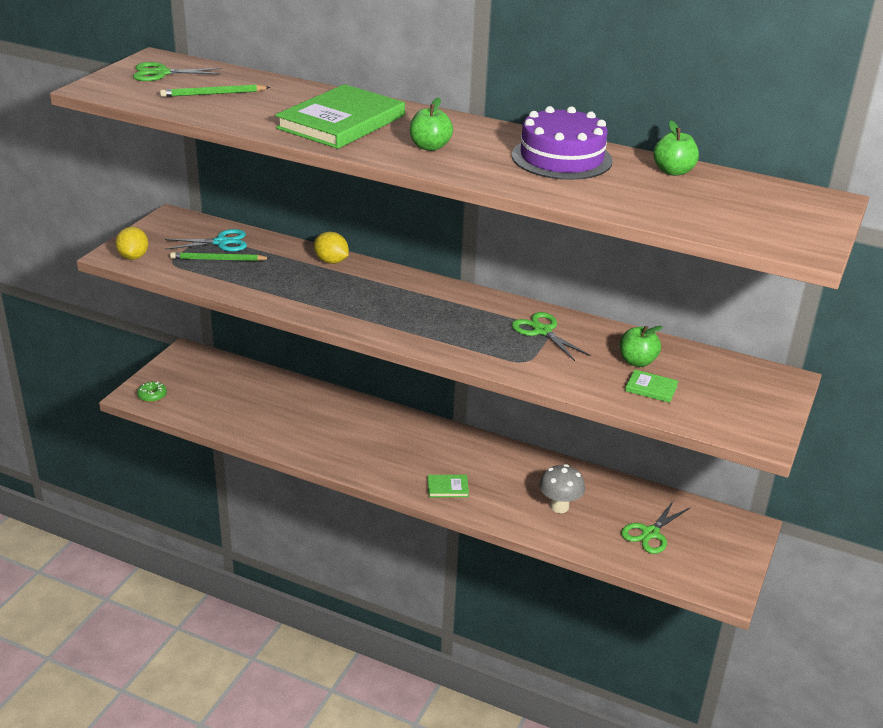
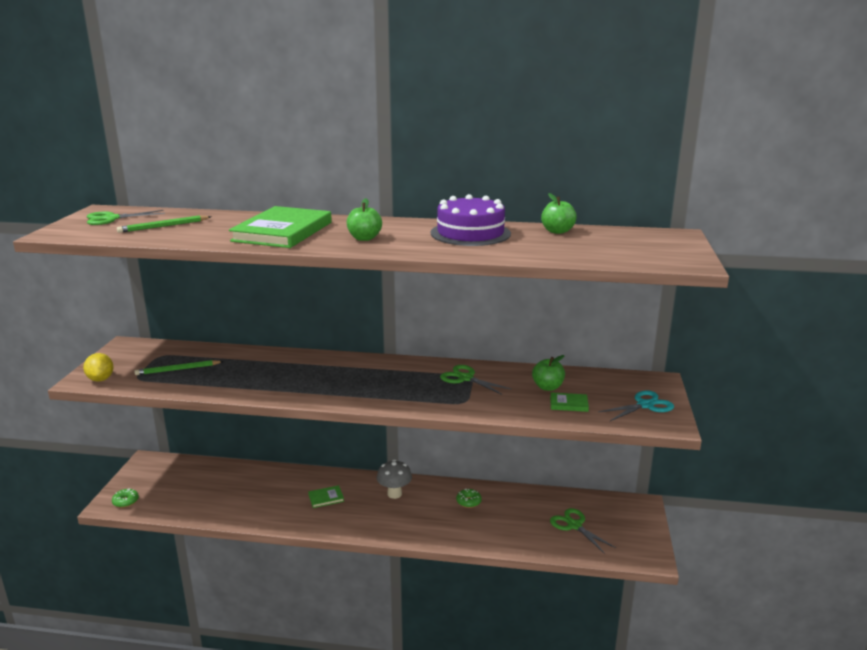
camera: 15 degrees left, 10 degrees down
turquoise scissors [165,229,247,252] -> turquoise scissors moved to [598,390,674,421]
yellow lemon [314,232,349,264] -> none
green book [428,475,469,497] -> green book moved to [308,485,344,508]
grey mushroom [539,464,585,513] -> grey mushroom moved to [377,460,412,499]
green scissors [621,500,690,554] -> green scissors turned 120 degrees clockwise [550,508,616,554]
none -> green donut [456,489,482,508]

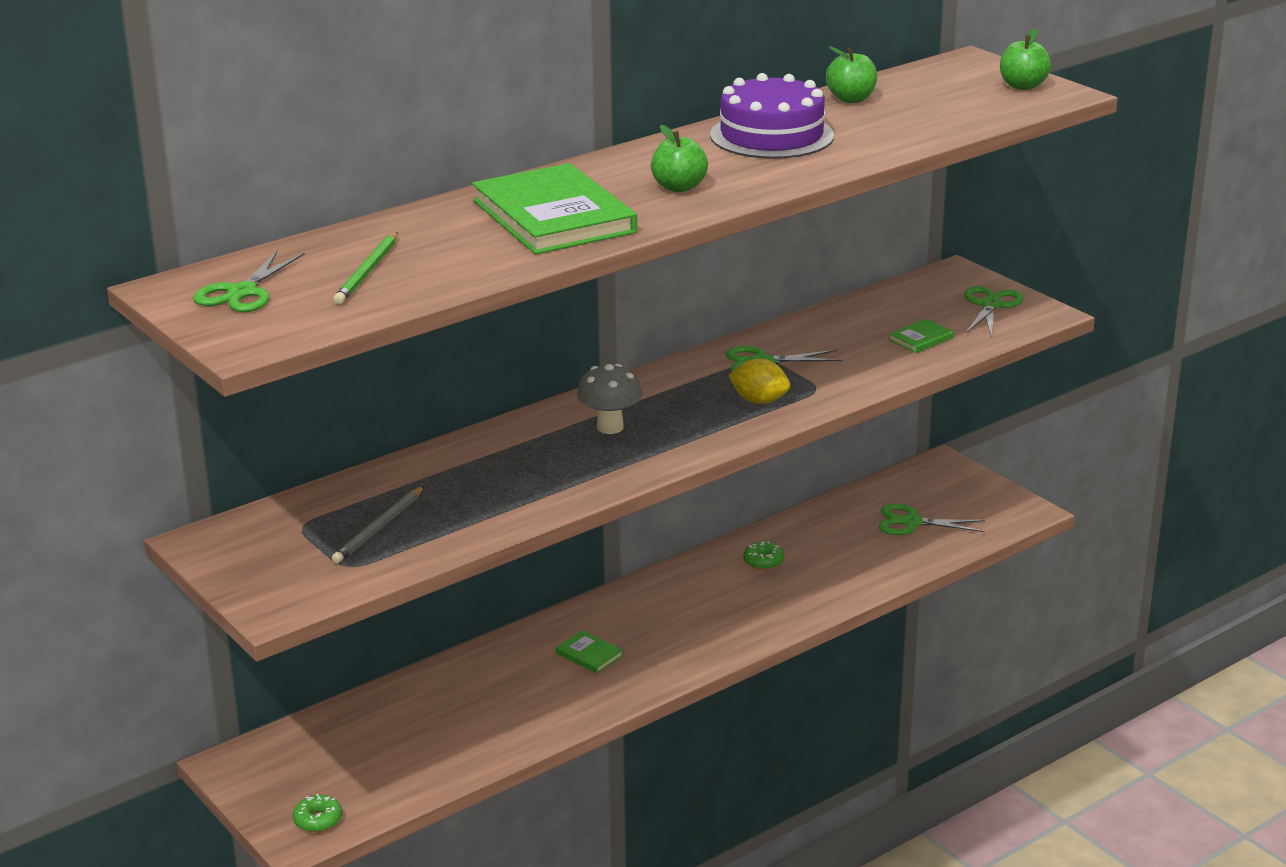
camera: 45 degrees left, 5 degrees up
yellow lemon [83,353,114,381] -> yellow lemon moved to [728,359,790,404]
green pencil [134,360,224,375] -> grey pencil [332,486,424,563]
green book [308,485,344,508] -> green book turned 75 degrees counterclockwise [556,630,623,674]
grey mushroom [377,460,412,499] -> grey mushroom moved to [577,364,642,434]
green apple [532,355,565,391] -> green apple moved to [1000,29,1051,90]
turquoise scissors [598,390,674,421] -> green scissors [964,286,1023,337]

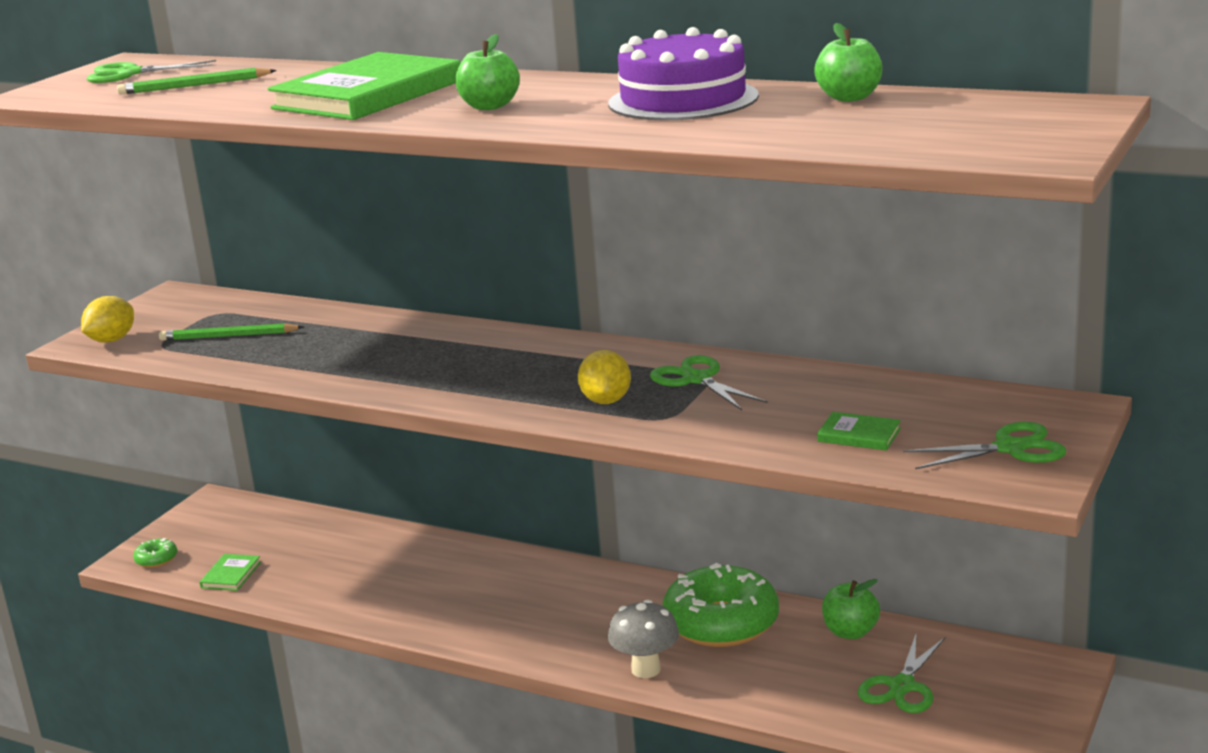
camera: 65 degrees right, 5 degrees down
grey pencil [332,486,424,563] -> green pencil [159,323,303,341]
green book [556,630,623,674] -> green book moved to [199,554,261,591]
grey mushroom [577,364,642,434] -> grey mushroom moved to [608,600,679,678]
green donut [743,541,784,570] -> green donut [663,563,779,647], size x2.40
green scissors [879,503,985,535] -> green scissors turned 135 degrees counterclockwise [858,634,945,713]
green apple [1000,29,1051,90] -> green apple moved to [822,579,880,639]
none -> yellow lemon [81,296,134,342]

